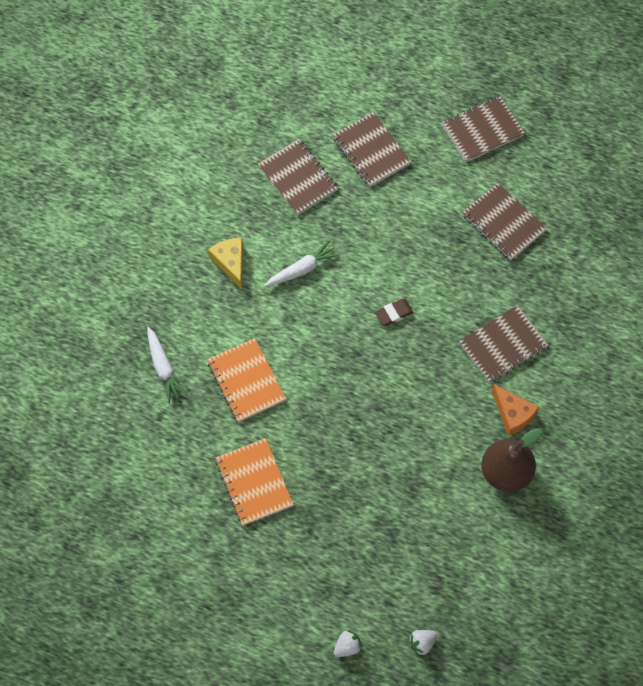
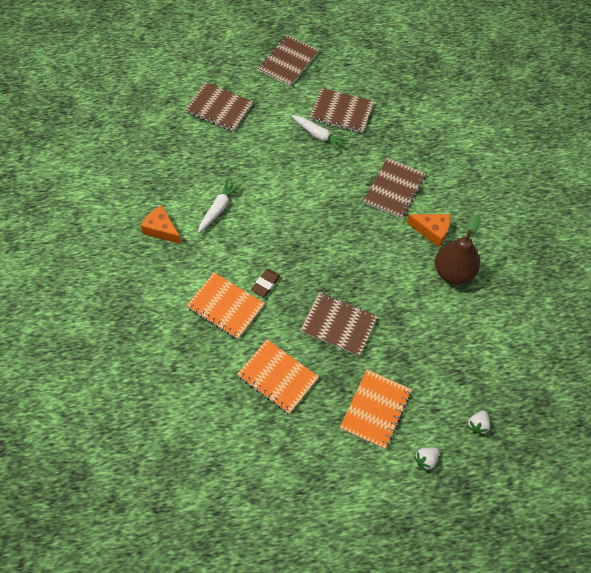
camera: 30 degrees left, 5 degrees down
white carrot [147,327,188,403] -> white carrot moved to [291,115,349,151]
yellow cheese [208,238,243,289] -> orange cheese [141,205,182,244]
brown notebook [258,139,338,215] -> brown notebook moved to [300,292,378,356]
white strawberry [334,630,362,657] -> white strawberry turned 150 degrees counterclockwise [414,447,439,471]
brown eraser [375,299,414,326] -> brown eraser moved to [251,269,280,297]
none -> orange notebook [340,370,411,449]

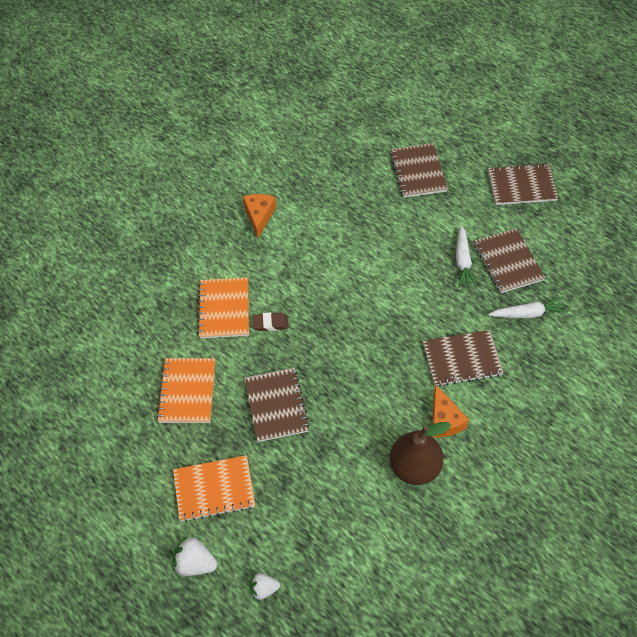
camera: 55 degrees right, 5 degrees down
white carrot [198,178,241,233] -> white carrot moved to [488,296,568,318]
white strawberry [414,447,439,471] -> white strawberry [173,536,217,576], size x1.51

